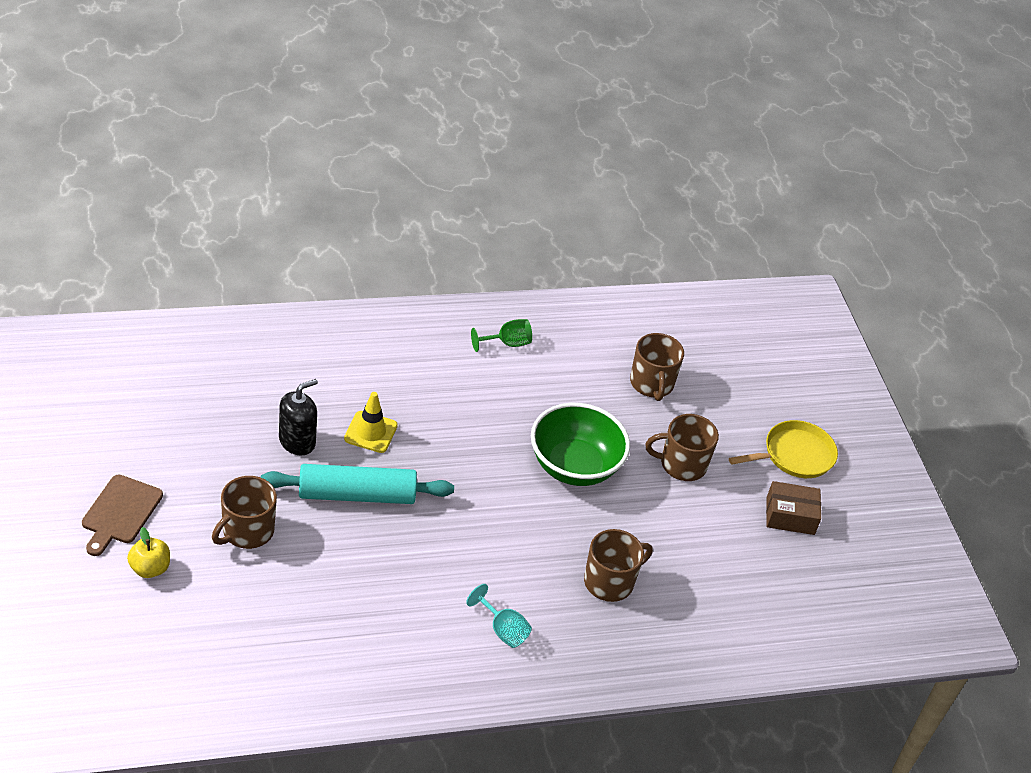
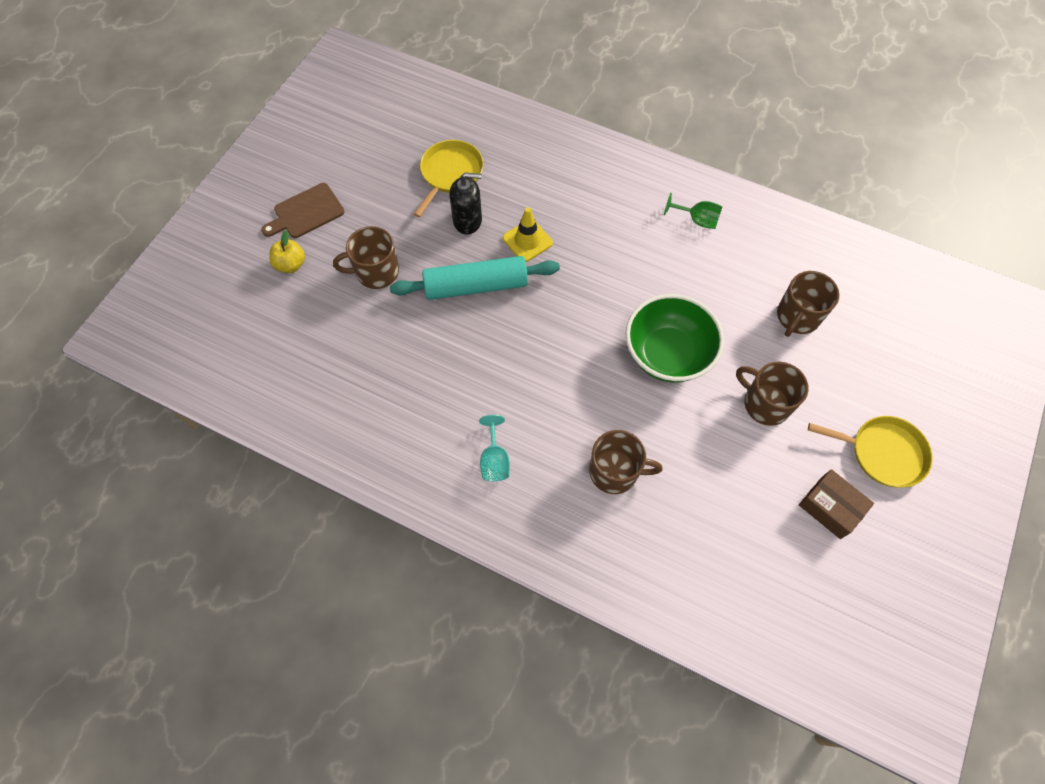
camera: 45 degrees right, 20 degrees up
turquoise rolling pin [261,464,454,504] -> turquoise rolling pin turned 45 degrees counterclockwise [390,256,560,300]
none -> yellow pan [414,140,483,217]

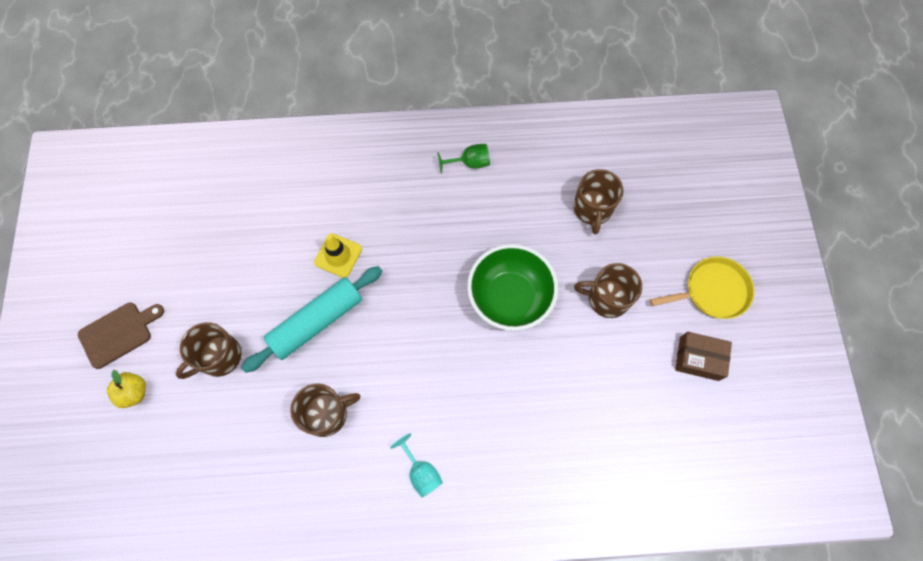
camera: 30 degrees left, 5 degrees up
brown cutting board [261,183,345,238] -> brown cutting board turned 150 degrees counterclockwise [78,302,164,369]
yellow pan [414,140,483,217] -> none
black soap dispenser [449,172,482,235] -> none
brown mug [589,430,663,494] -> brown mug moved to [290,383,361,437]

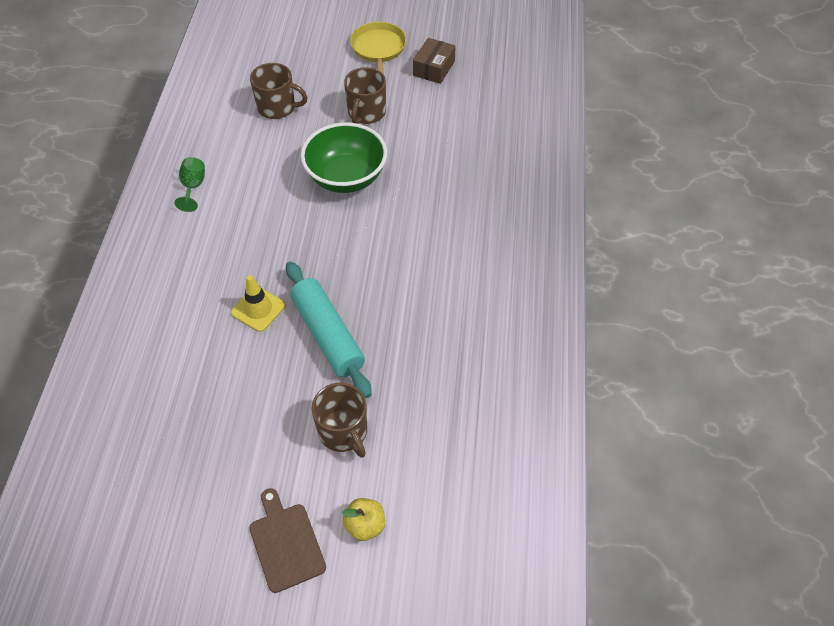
camera: 80 degrees left, 15 degrees down
brown mug [290,383,361,437] -> none
turquoise goblet [390,433,443,497] -> none

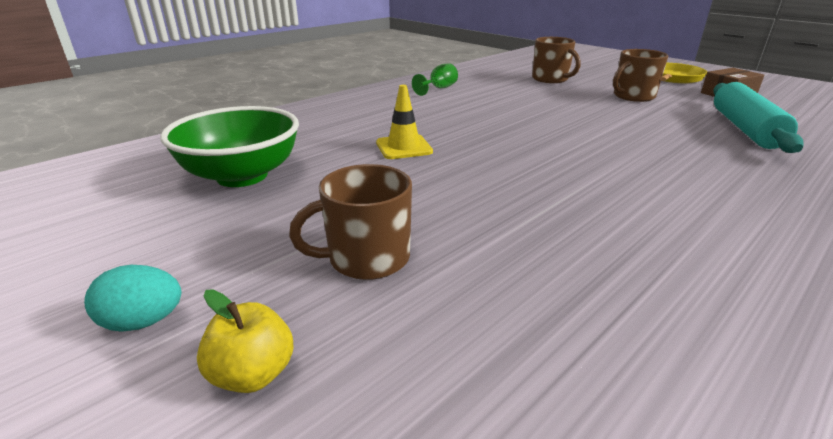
camera: 40 degrees right, 25 degrees down
brown cutting board [249,488,326,593] -> turquoise egg [84,265,181,332]
turquoise rolling pin [286,262,372,398] -> turquoise rolling pin moved to [713,82,804,153]
green bowl [301,122,387,193] -> green bowl moved to [160,106,299,187]
brown mug [311,383,367,458] -> brown mug turned 60 degrees clockwise [289,164,412,280]

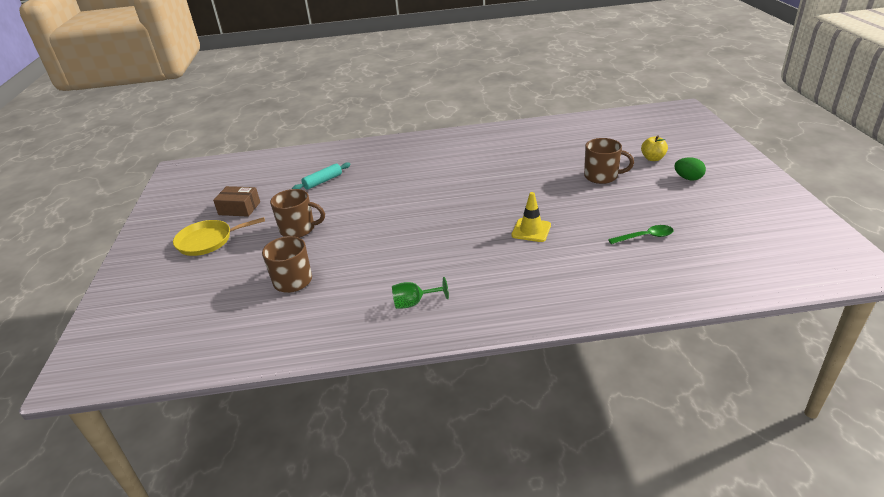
camera: 140 degrees left, 5 degrees up
turquoise egg [84,265,181,332] -> green egg [674,157,706,181]
green bowl [160,106,299,187] -> green spoon [608,225,674,244]
turquoise rolling pin [713,82,804,153] -> turquoise rolling pin [292,162,350,190], size x0.57

